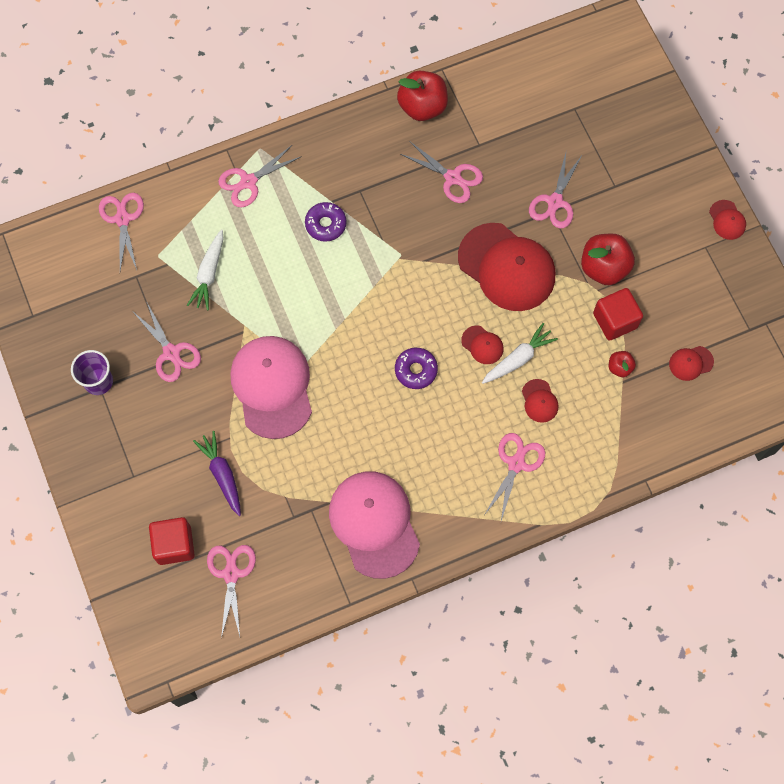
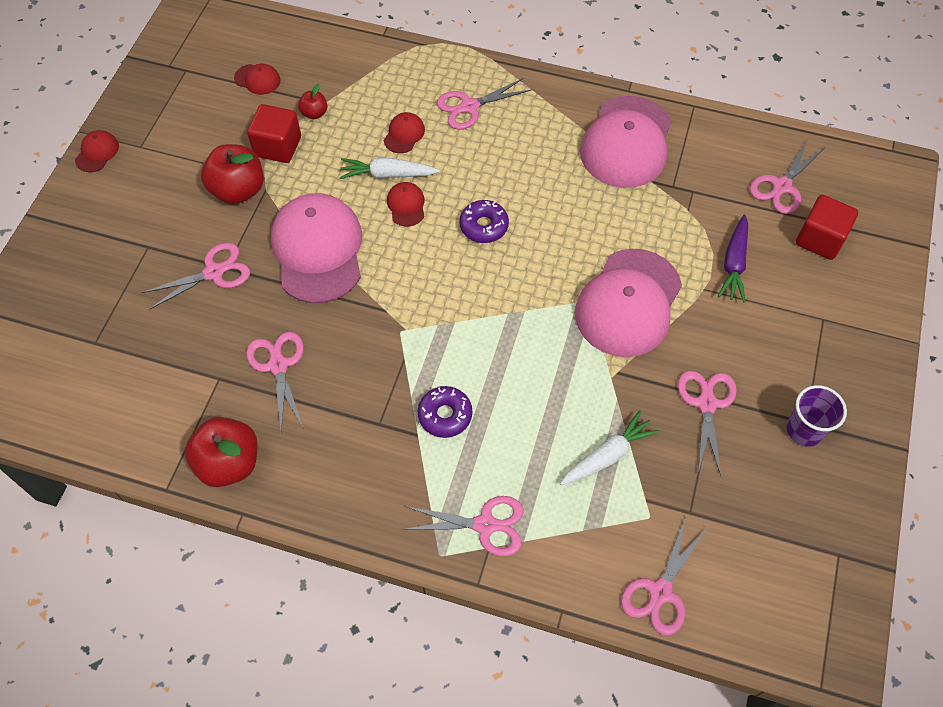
camera: 140 degrees left, 10 degrees down
red cap [458,223,555,311] -> pink cap [271,193,362,303]

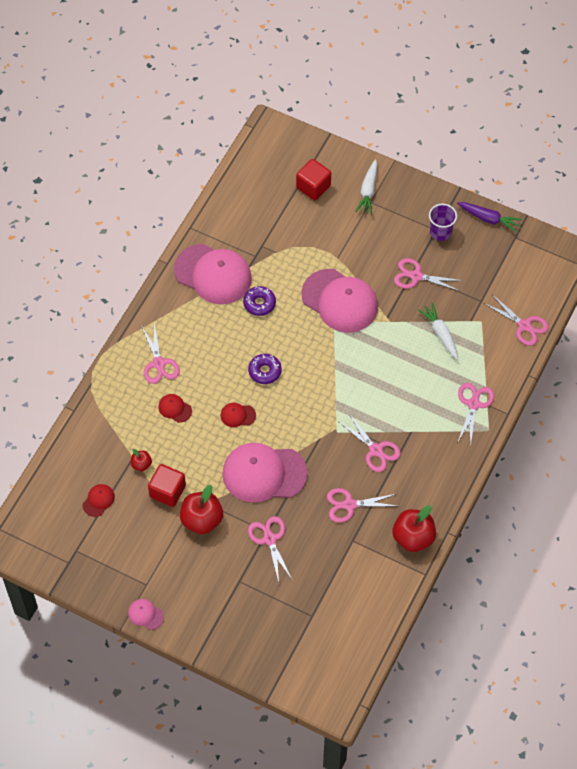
camera: 80 degrees left, 0 degrees up
red cap [75,130,119,172] -> pink cap [128,599,164,630]
white carrot [340,158,440,179] -> white carrot moved to [355,159,377,215]
purple donut [418,386,472,438] -> purple donut moved to [243,286,276,316]
purple carrot [718,214,748,302] -> purple carrot moved to [457,202,522,232]
pink scissors [749,139,824,214] -> pink scissors moved to [339,414,401,472]

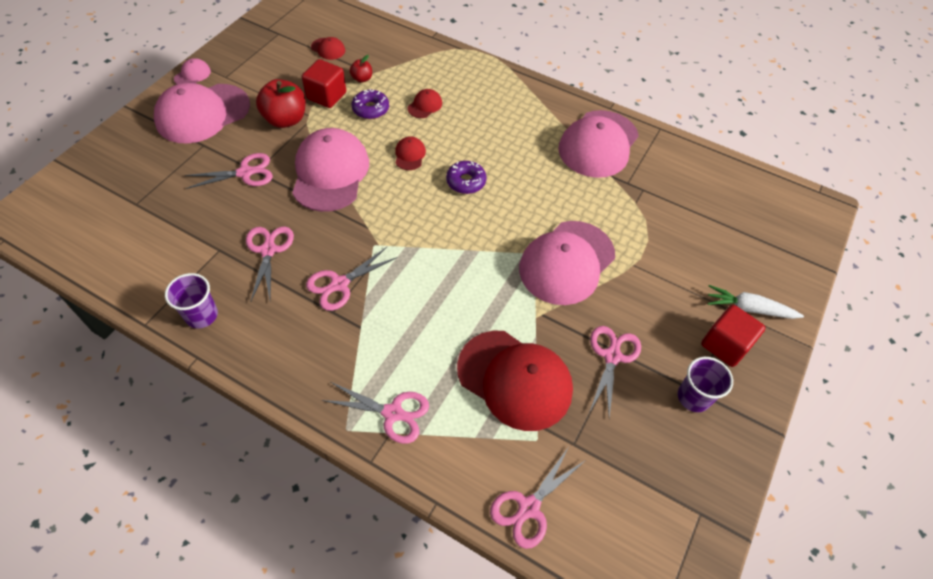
camera: 90 degrees right, 5 degrees down
pink scissors [142,323,180,384] -> none
purple donut [243,286,276,316] -> purple donut moved to [352,89,389,119]
red cube [296,159,331,201] -> red cube moved to [701,305,766,367]
red apple [393,505,436,552] -> purple cup [165,273,218,328]
white carrot [418,303,458,360] -> red cap [457,331,573,431]
purple carrot [457,202,522,232] -> none
none -> pink cap [154,83,250,144]

